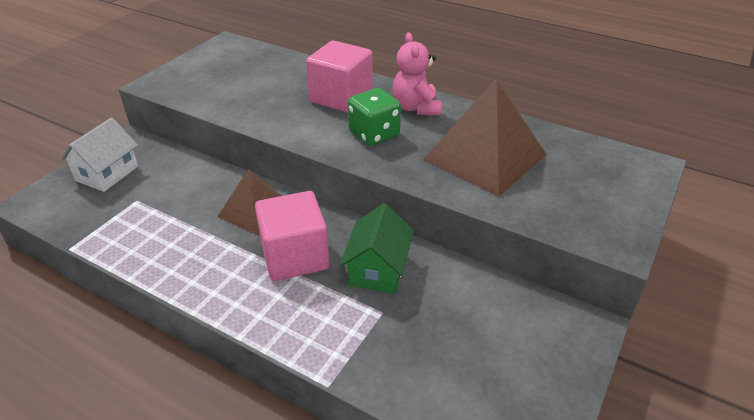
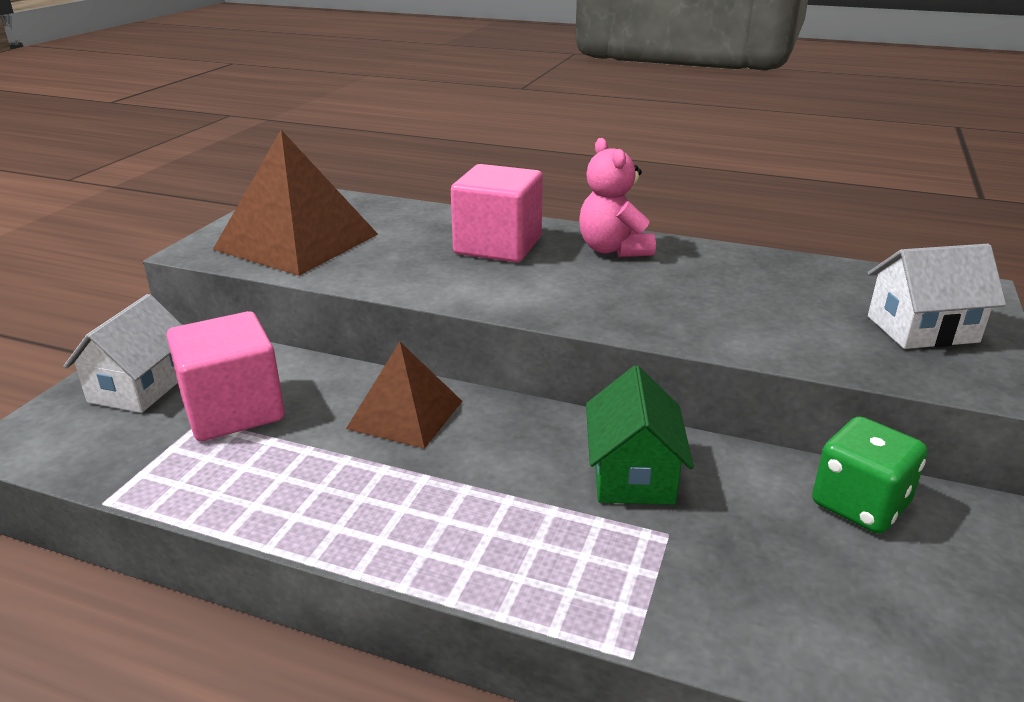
camera: 10 degrees left, 10 degrees down
pink cube [255,191,329,281] -> pink cube moved to [167,311,285,441]
green dice [348,88,401,146] -> green dice moved to [812,416,927,534]
brown pyramid [423,78,547,197] -> brown pyramid moved to [213,130,378,276]
none -> white house [868,244,1006,349]

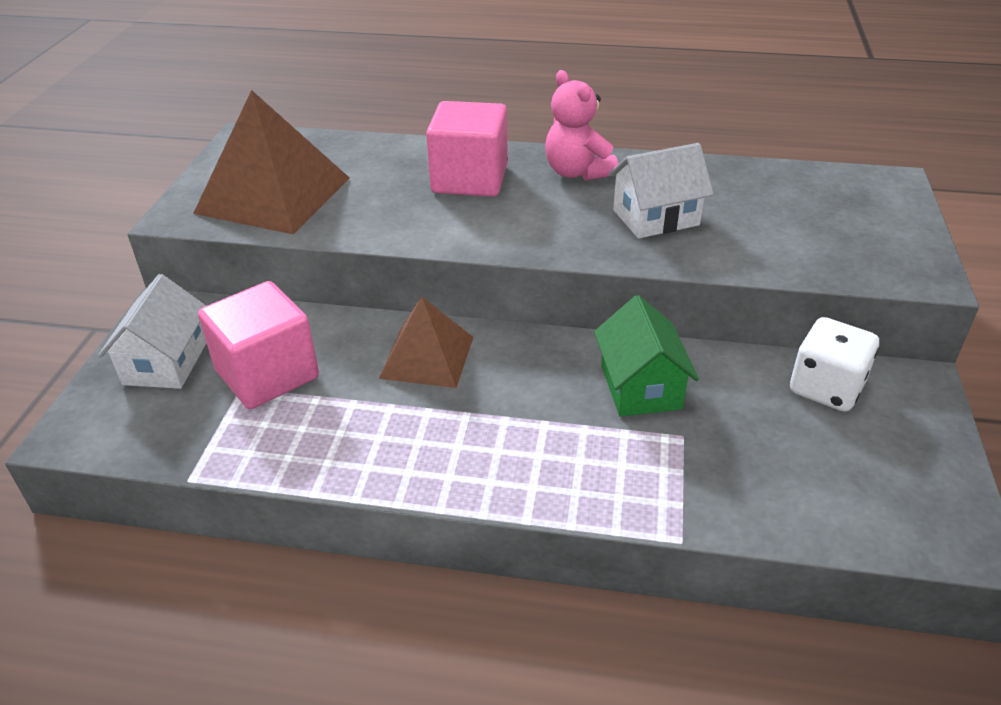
camera: 10 degrees left, 10 degrees up
green dice [812,416,927,534] -> white dice [790,317,879,412]
white house [868,244,1006,349] -> white house moved to [608,143,714,239]

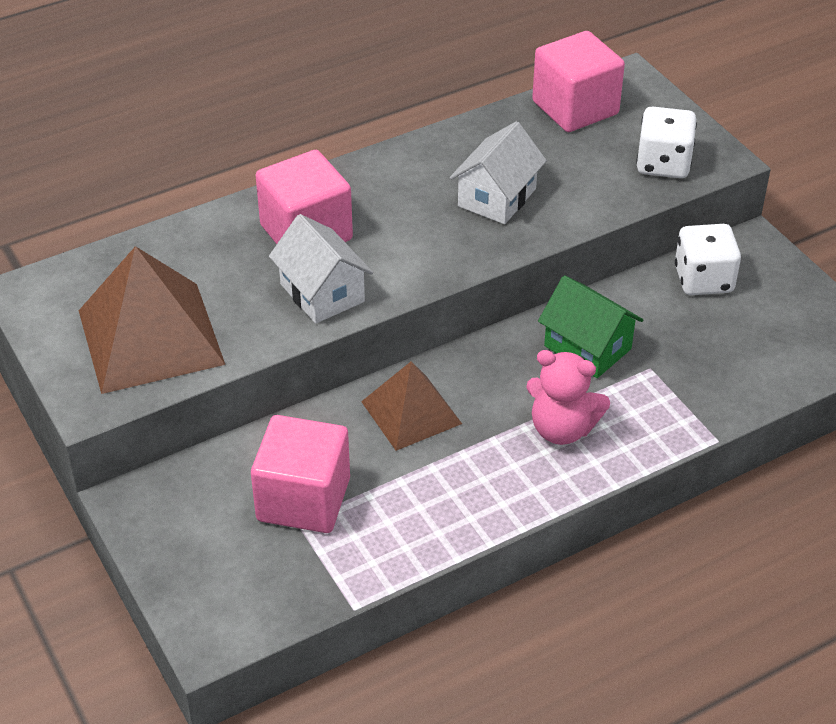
camera: 40 degrees left, 5 degrees up
white house [98,274,206,389] -> white house moved to [269,214,373,324]
pink teddy bear [545,70,618,180] -> pink teddy bear moved to [526,350,610,445]
none -> pink cube [532,31,625,132]
none -> white dice [636,106,697,178]

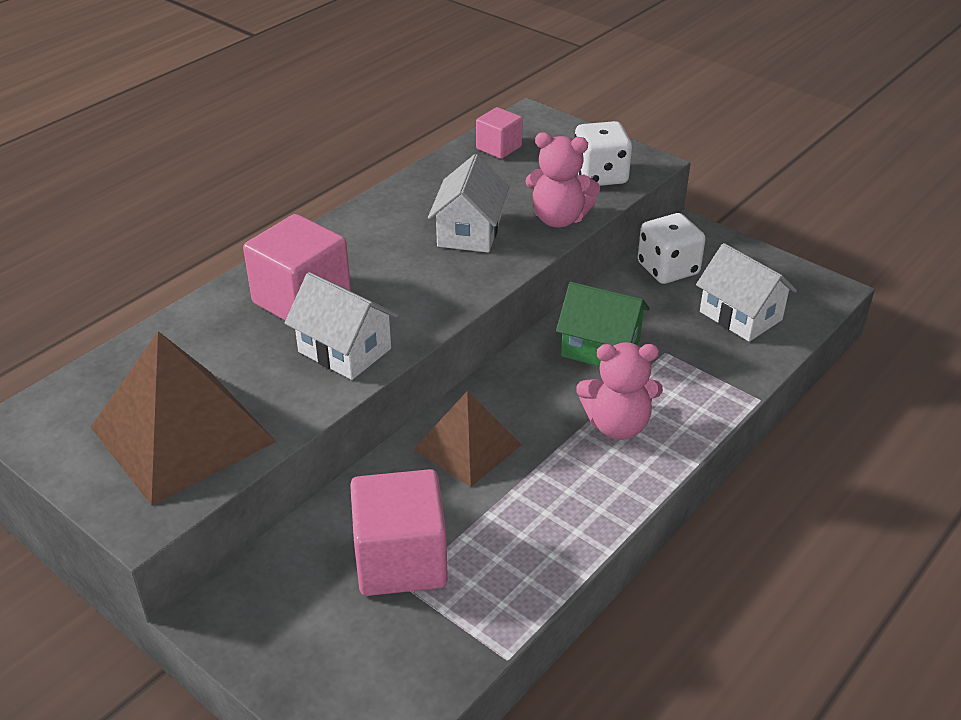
camera: 20 degrees left, 5 degrees down
pink cube [532,31,625,132] -> pink cube [476,107,523,159], size x0.56
none -> pink teddy bear [525,132,600,227]
none -> white house [696,243,797,342]

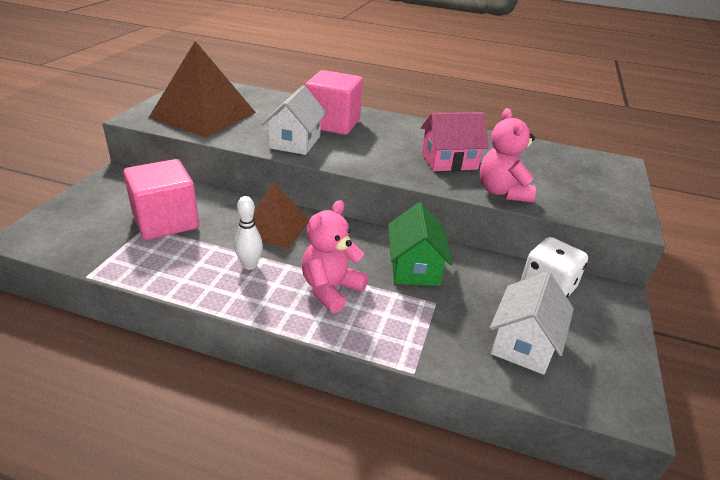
camera: 65 degrees right, 5 degrees down
white house [428,154,509,253] -> pink house [421,112,489,171]
pink cube [476,107,523,159] -> none
white dice [574,121,632,186] -> none
pink teddy bear [577,342,663,440] -> pink teddy bear turned 60 degrees clockwise [302,200,369,313]
none -> white bowling pin [234,196,263,270]

